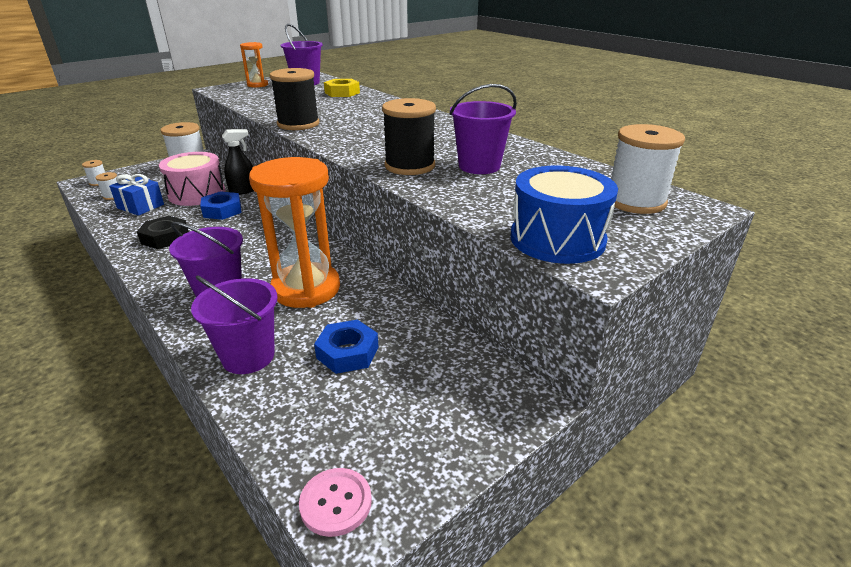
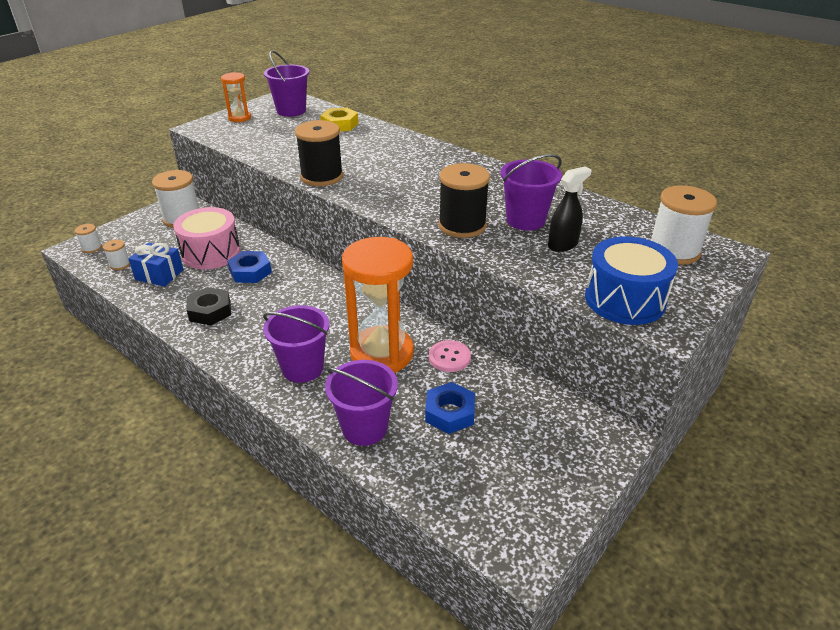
camera: 10 degrees left, 5 degrees up
black spray bottle [222,129,254,195] -> black spray bottle moved to [548,166,592,252]
pink button [299,468,372,537] -> pink button moved to [429,340,471,372]

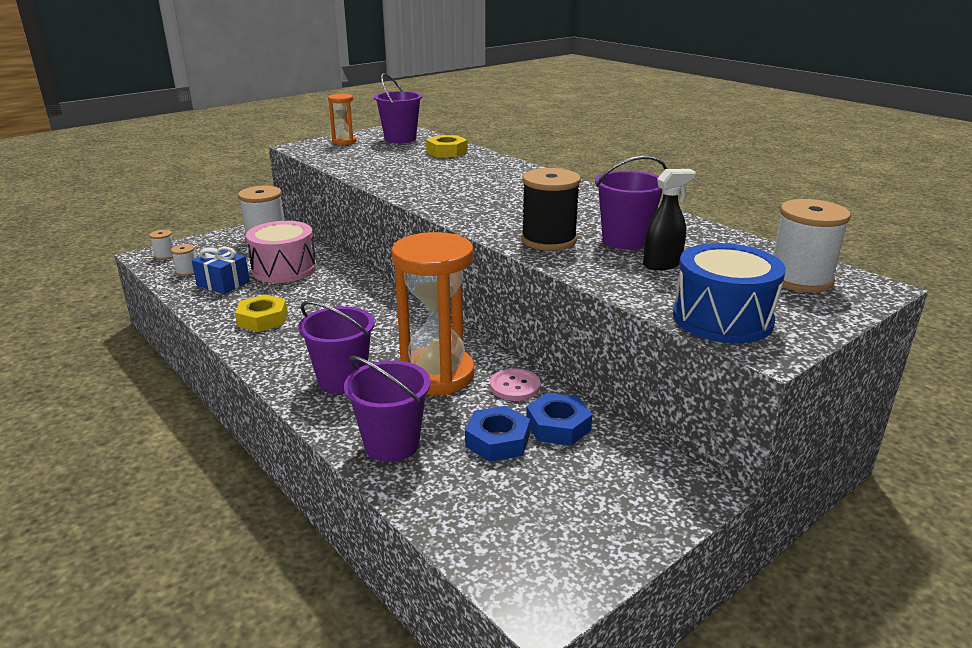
camera: 10 degrees right, 10 degrees down
black nut [187,287,231,325] -> yellow nut [235,294,288,332]
blue nut [227,251,272,283] -> blue nut moved to [526,393,592,446]
black spool [295,120,343,186] -> none

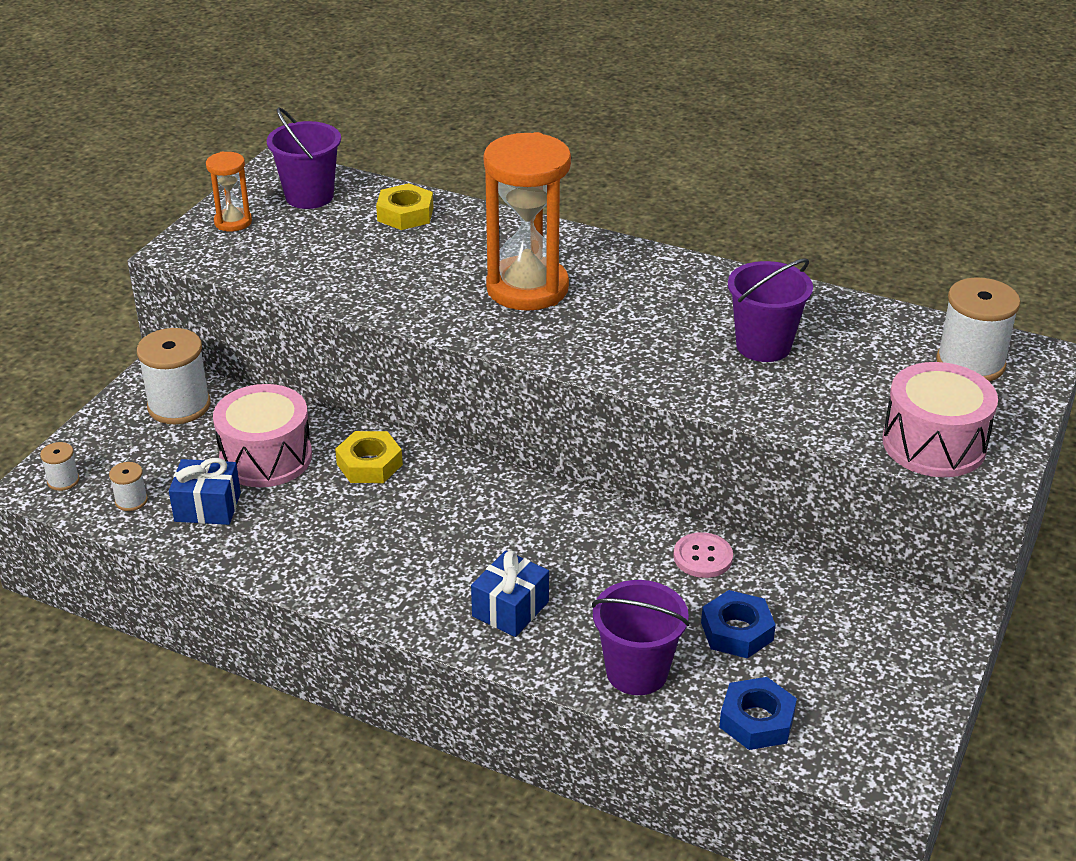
camera: 25 degrees left, 10 degrees up
yellow nut [235,294,288,332] -> yellow nut moved to [335,431,403,483]
purple bucket [298,301,375,394] -> blue gift [471,551,549,637]
orange hourglass [391,232,475,395] -> orange hourglass moved to [484,132,571,311]
black spool [521,168,581,250] -> none
blue nut [526,393,592,446] -> blue nut moved to [719,677,797,750]
black spray bottle [643,169,696,270] -> none
blue drum [673,243,786,343] -> pink drum [882,362,998,477]

